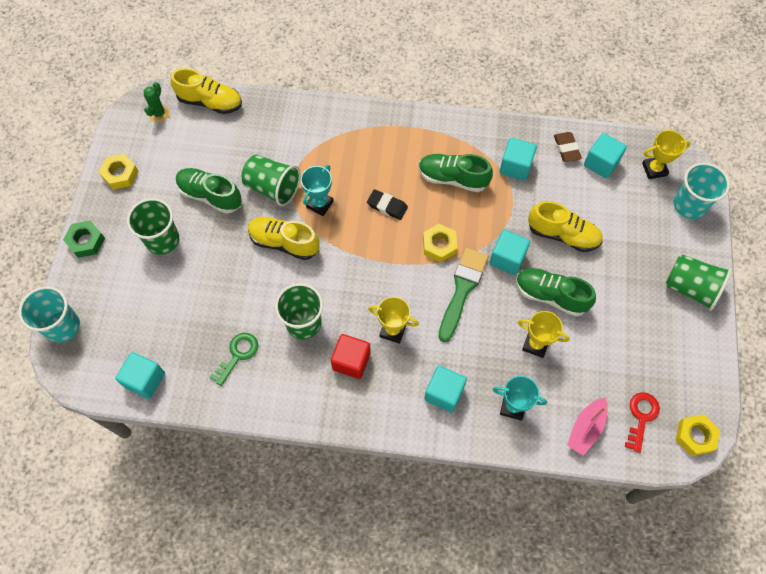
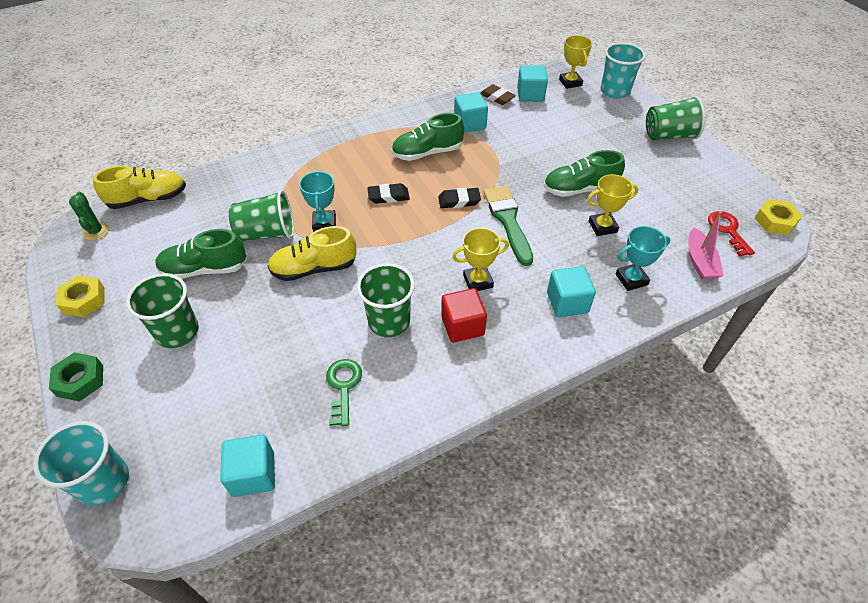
camera: 35 degrees left, 15 degrees down
yellow nut [423,224,457,262] -> black eraser [438,188,481,208]
turquoise cube [489,230,530,275] -> none
yellow shoe [528,201,603,252] -> none
yellow trophy [642,130,691,179] -> yellow trophy turned 60 degrees counterclockwise [559,35,592,89]

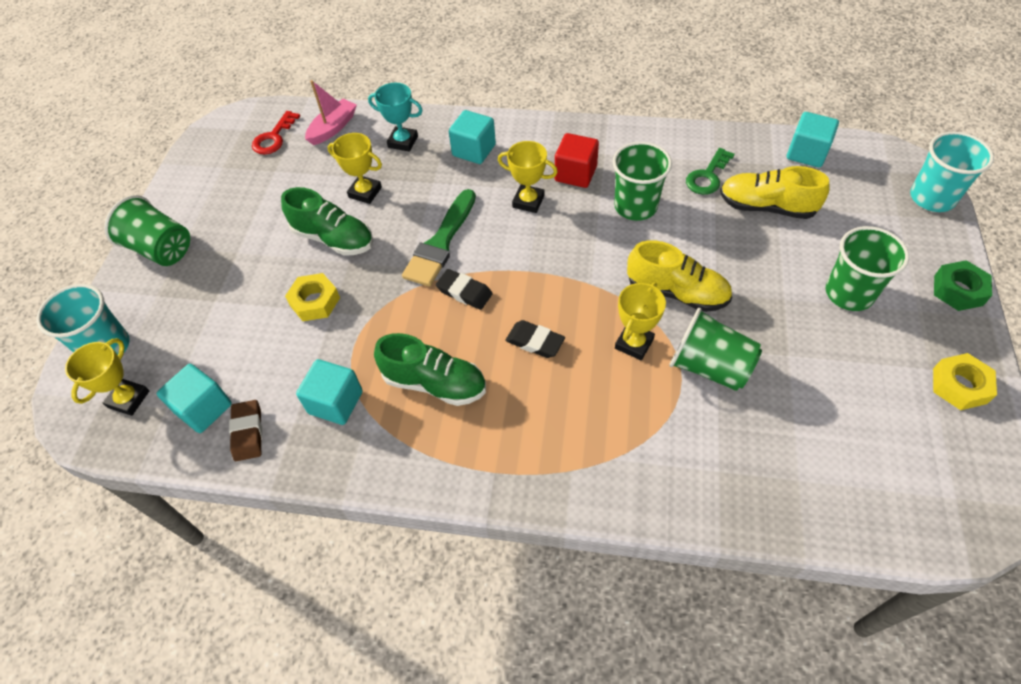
camera: 140 degrees left, 5 degrees up
green cactus [69,192,109,241] -> none
yellow shoe [93,166,186,209] -> yellow shoe moved to [720,166,829,219]
green shoe [155,229,247,279] -> none
turquoise trophy [299,171,336,232] -> yellow trophy [615,283,666,360]
yellow nut [755,199,803,235] -> yellow nut moved to [285,273,340,321]

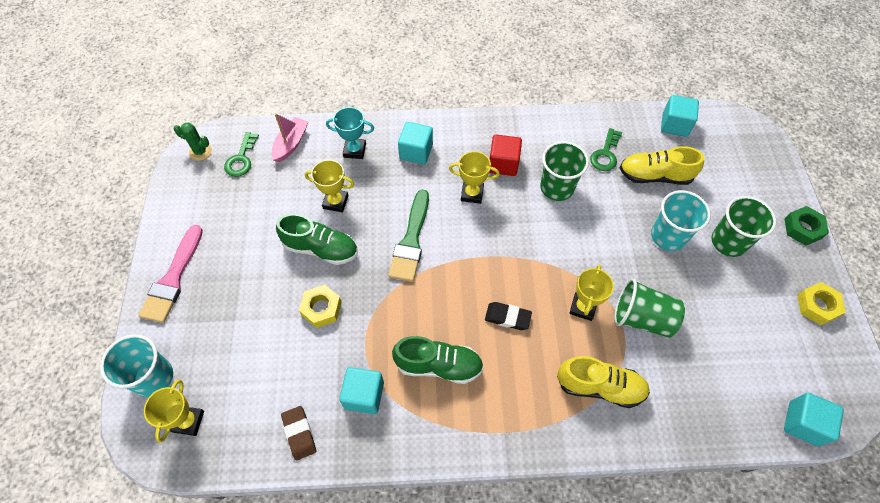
camera: 15 degrees left, 5 degrees up
green cup [104,195,190,266] -> pink brush [139,225,203,323]
turquoise cube [157,364,232,433] -> turquoise cube moved to [784,393,844,446]
red key [252,111,300,155] -> green key [224,132,259,177]
black eraser [436,269,493,310] -> none
yellow shoe [627,240,732,312] -> yellow shoe moved to [557,356,650,408]
turquoise cup [910,132,994,212] -> turquoise cup moved to [651,190,711,251]
none -> green cactus [174,123,212,161]

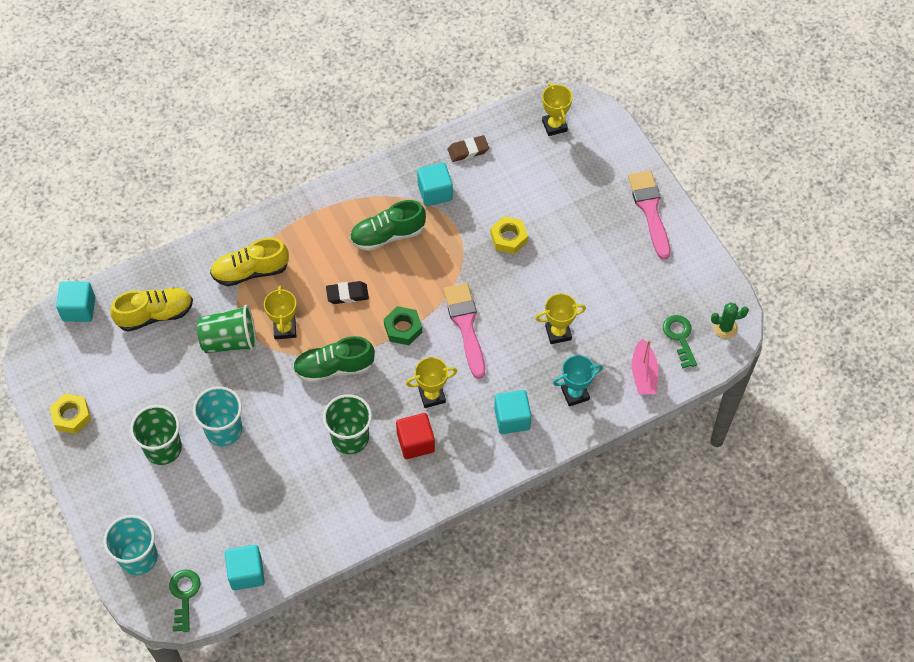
camera: 155 degrees right, 0 degrees up
turquoise cup [100,334,173,397] -> turquoise cup moved to [104,515,158,575]
green shoe [276,214,358,265] -> green shoe moved to [293,336,375,383]
brown eraser [281,406,316,461] -> brown eraser turned 60 degrees counterclockwise [448,135,489,162]
green brush [388,190,429,282] -> pink brush [444,283,485,379]
green key [590,128,622,171] -> green key moved to [169,569,200,632]
yellow shoe [620,146,705,185] -> yellow shoe moved to [110,288,193,332]
green nut [785,206,829,245] -> green nut moved to [384,306,422,345]

